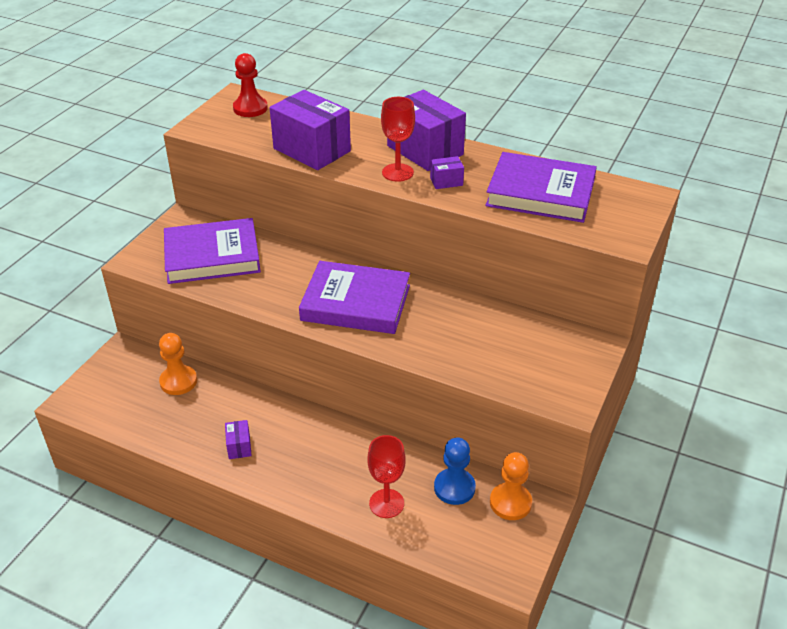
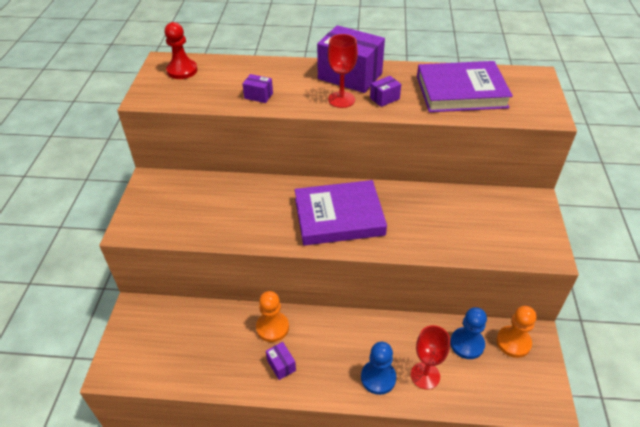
camera: 20 degrees left, 5 degrees up
orange pawn [159,333,197,395] -> orange pawn moved to [256,291,289,342]
purple book [164,218,261,284] -> none
purple box [270,90,351,170] -> purple box [242,74,273,103], size x0.43
none -> blue pawn [361,342,396,395]

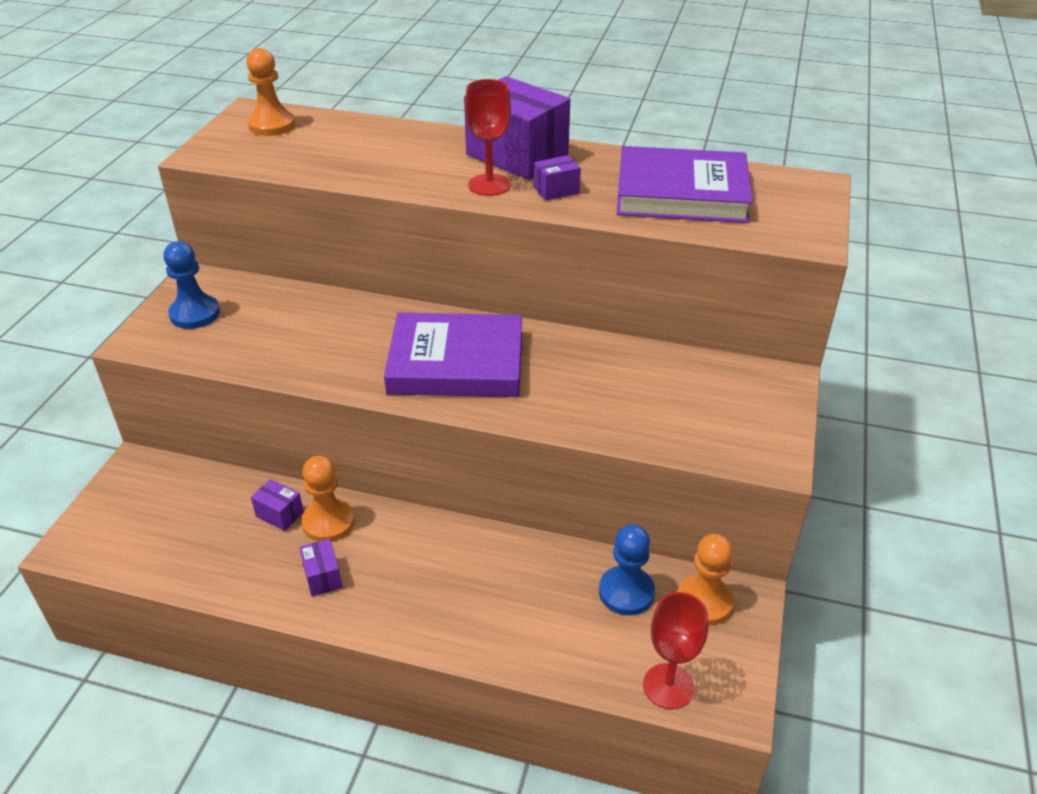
camera: 10 degrees right, 5 degrees down
red pawn [165,22,198,79] -> orange pawn [246,48,295,136]
purple box [242,74,273,103] -> purple box moved to [251,479,304,531]
blue pawn [361,342,396,395] -> blue pawn moved to [163,241,220,329]
red goblet [411,325,450,390] -> red goblet moved to [643,592,708,709]

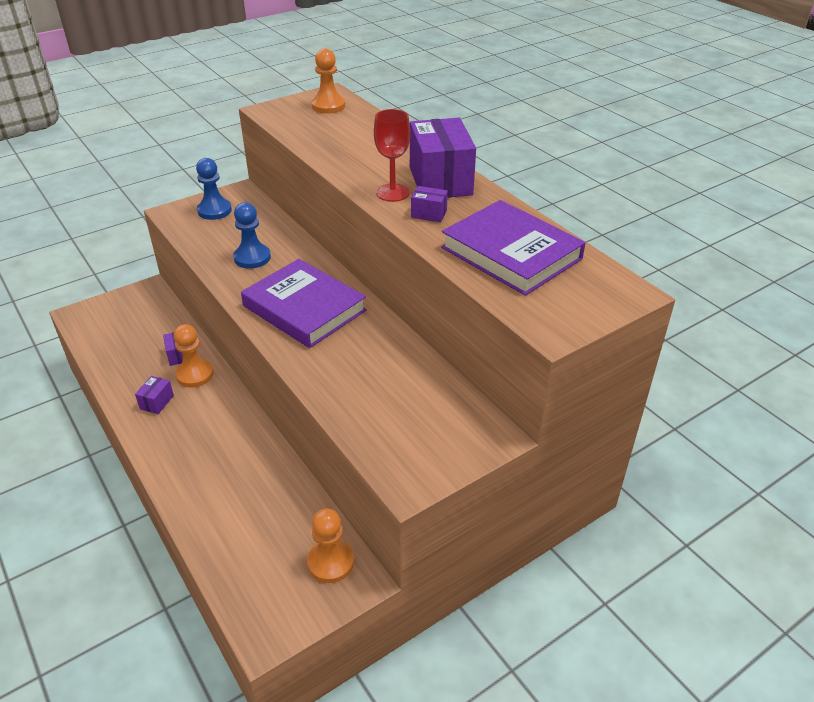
camera: 40 degrees right, 0 degrees up
blue pawn [599,524,655,615] -> blue pawn moved to [233,202,271,269]
red goblet [643,592,708,709] -> none

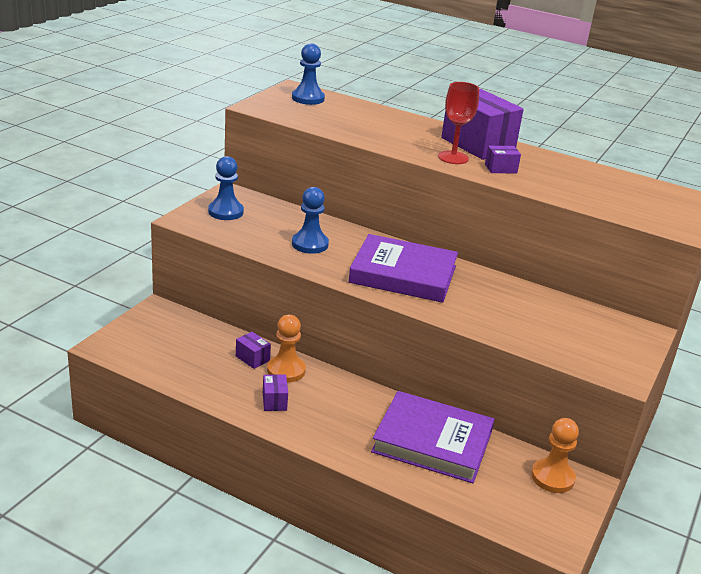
camera: 30 degrees left, 10 degrees down
orange pawn [312,48,345,113] -> blue pawn [292,43,325,105]
purple book [441,200,586,296] -> purple book moved to [371,391,494,483]

